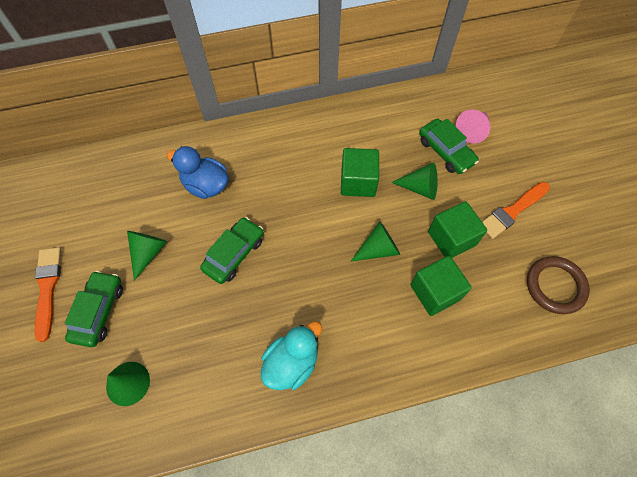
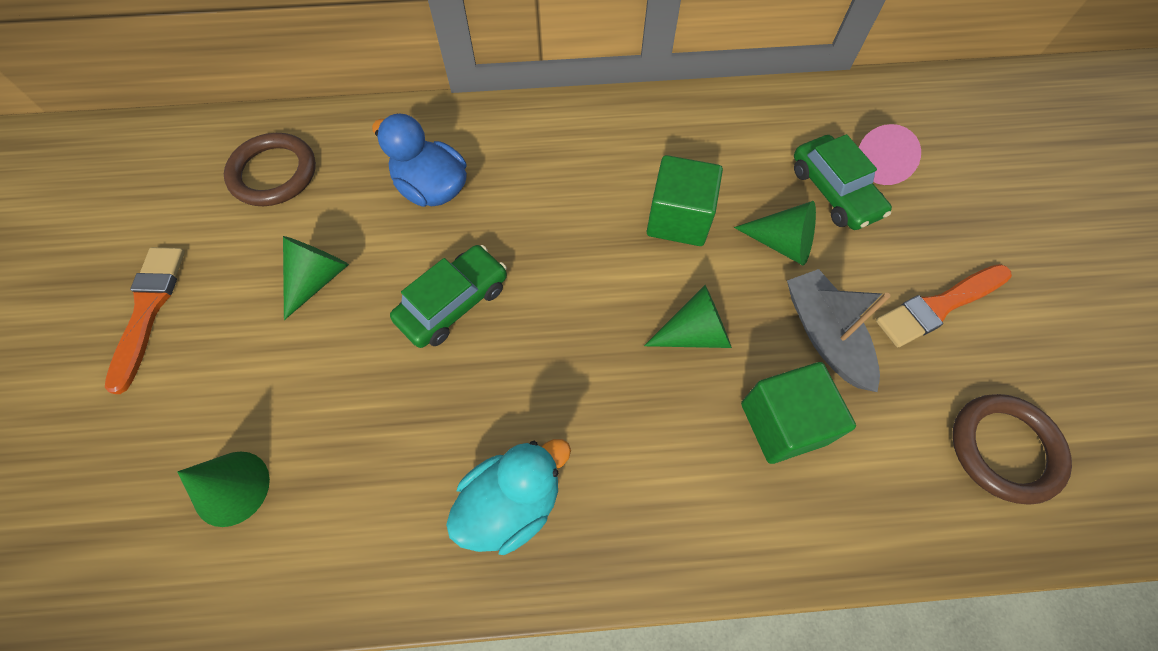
camera: 10 degrees right, 0 degrees up
green car [65,271,123,347] -> none
green cube [428,201,487,258] -> grey boat [787,269,891,392]
none -> brown ring [224,133,316,206]

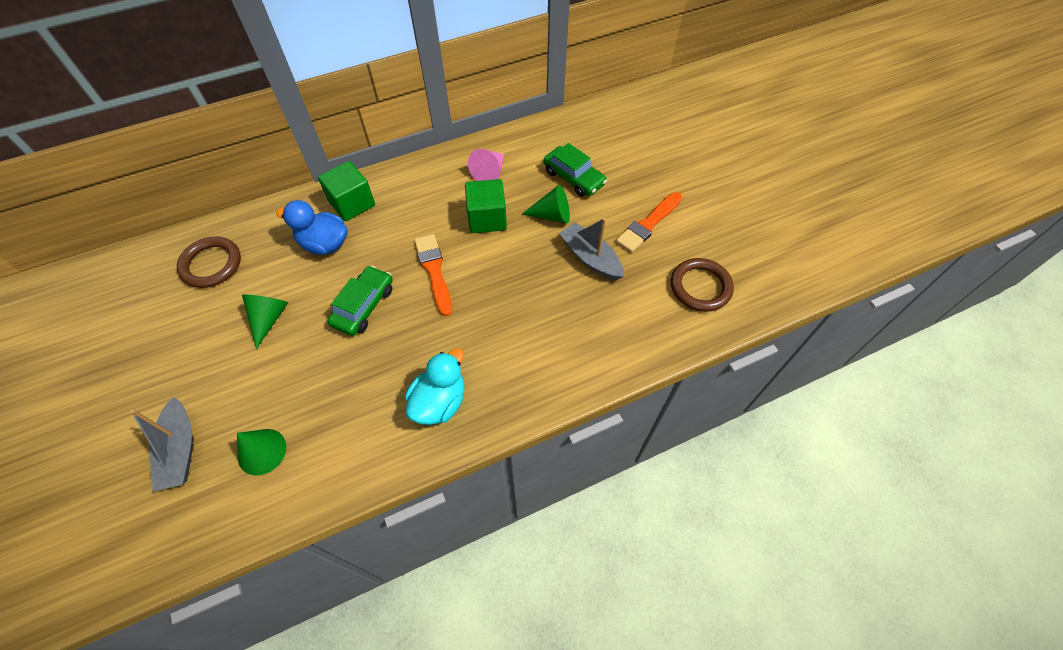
camera: 20 degrees left, 5 degrees down
orange brush [105,247,185,394] -> orange brush moved to [414,234,452,316]
green cone [644,285,732,348] -> none
green cube [741,362,856,464] -> green cube moved to [318,161,375,221]
pink cone [859,124,921,185] -> pink cone moved to [468,149,505,181]
none -> grey boat [130,396,193,492]

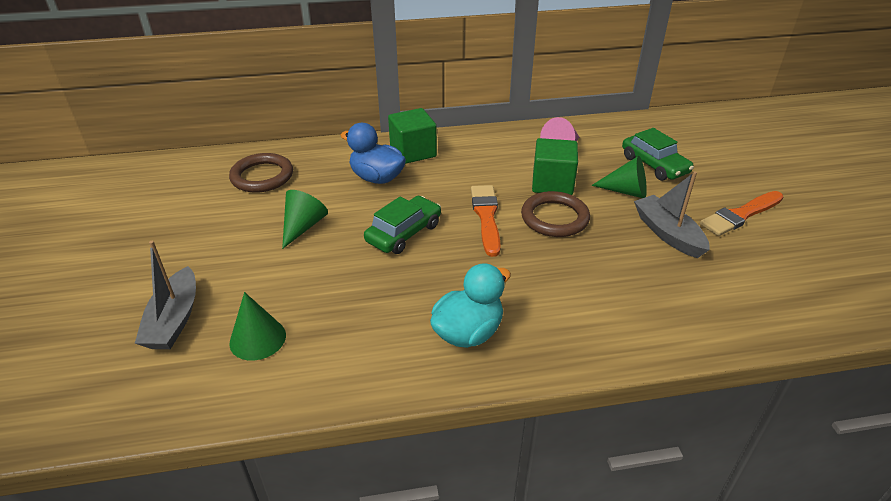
camera: 15 degrees right, 20 degrees down
brown ring [671,258,734,312] -> brown ring moved to [521,191,590,237]

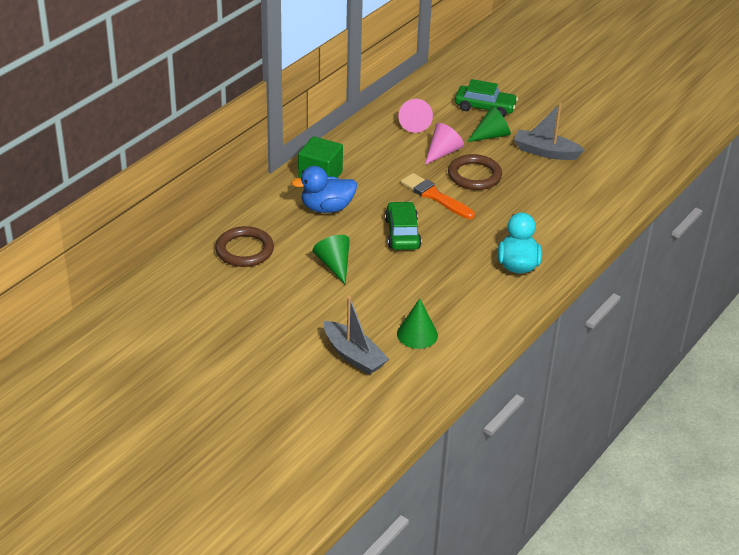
camera: 45 degrees left, 0 degrees up
green cube [532,138,578,195] -> pink cone [425,123,464,165]
orange brush [700,191,784,236] -> none

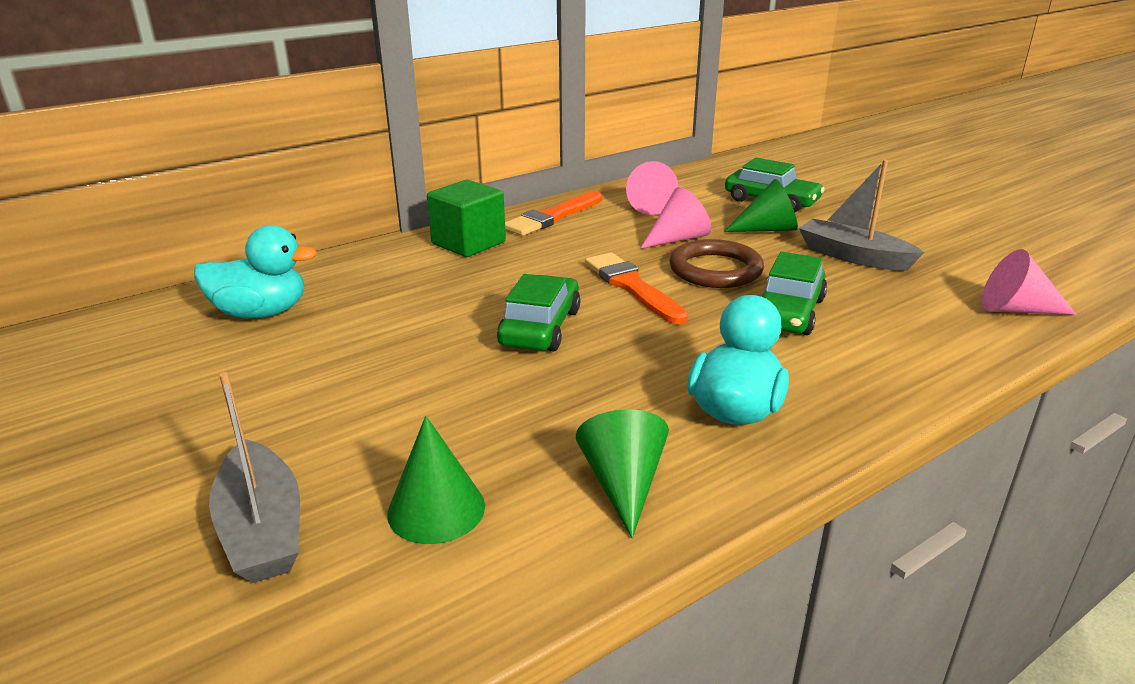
camera: 20 degrees right, 10 degrees down
brown ring [215,226,274,267] -> turquoise duck [194,225,317,319]
blue duck [291,166,357,213] -> none
green cone [312,235,350,285] -> green cone moved to [576,409,669,538]
none -> orange brush [505,191,602,236]
none -> green car [762,252,827,335]
none -> pink cone [982,249,1077,315]

